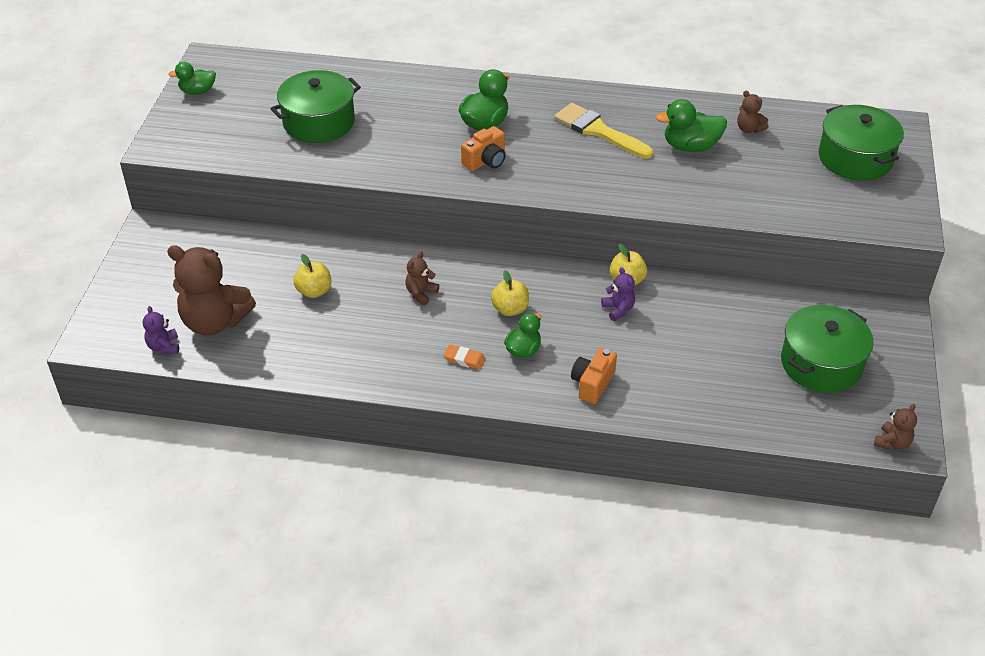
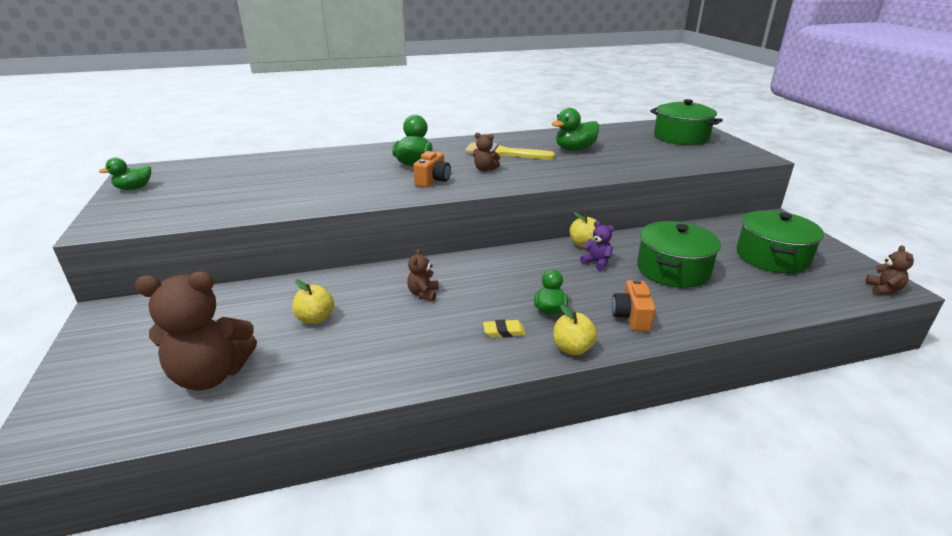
camera: 25 degrees left, 15 degrees down
purple teddy bear [143,306,179,354] -> none
green pot [271,70,361,143] -> green pot moved to [637,221,721,288]
orange eraser [444,345,486,370] -> yellow eraser [483,320,526,338]
yellow apple [491,270,529,316] -> yellow apple moved to [553,305,597,355]
brown teddy bear [737,91,768,133] -> brown teddy bear moved to [473,133,500,172]

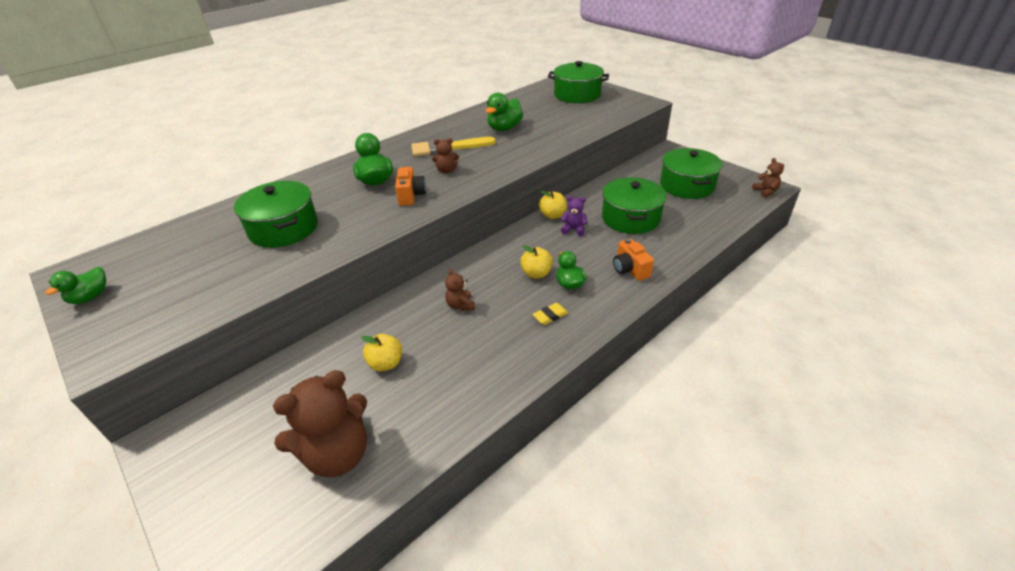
camera: 25 degrees left, 10 degrees up
yellow apple [553,305,597,355] -> yellow apple moved to [520,245,553,278]
none -> green pot [234,181,318,248]

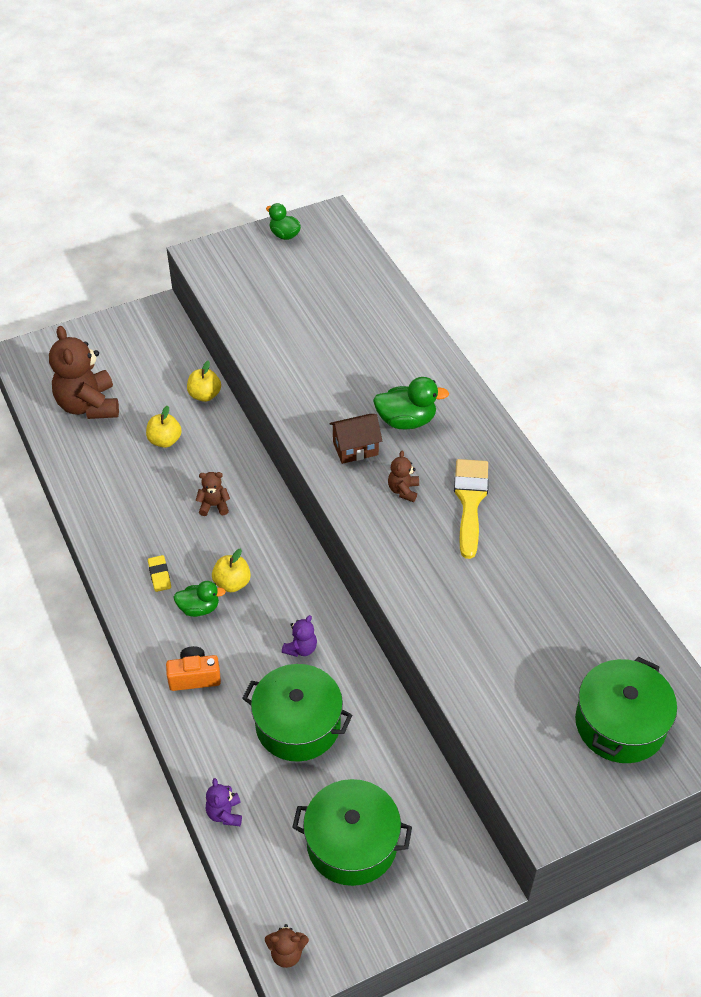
camera: 105 degrees right, 10 degrees up
green pot [234,181,318,248] -> none
orange camera [395,167,426,206] -> brown house [329,414,382,464]
green duck [485,93,523,131] -> none
yellow apple [539,191,567,219] -> yellow apple moved to [187,361,221,402]
none -> purple teddy bear [206,778,242,826]

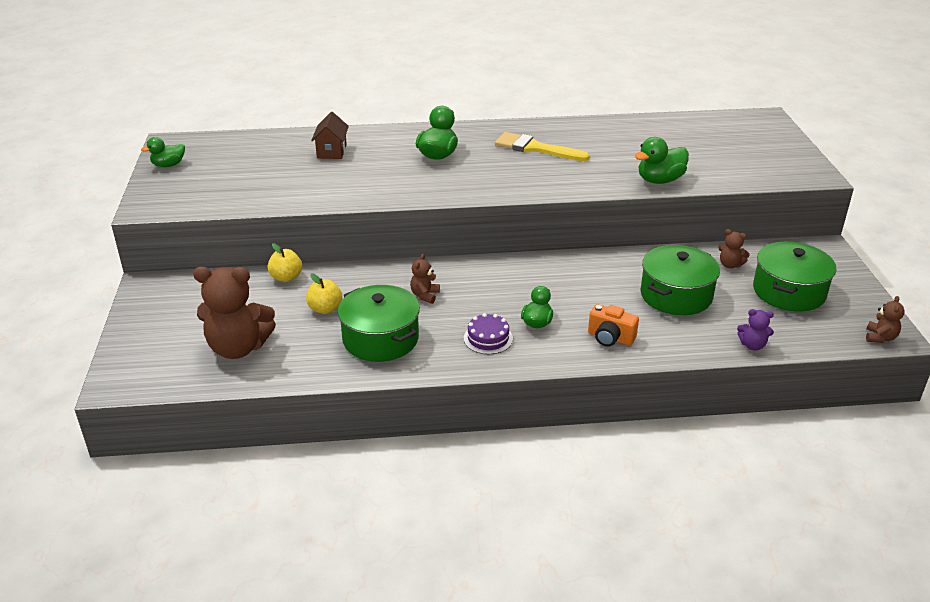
camera: 70 degrees left, 15 degrees down
yellow eraser [148,555,171,592] -> purple cake [464,313,513,354]
orange camera [166,646,221,691] -> orange camera turned 75 degrees counterclockwise [588,304,639,347]
yellow apple [212,549,251,592] -> none
purple teddy bear [282,615,317,657] -> none
brown house [329,414,382,464] -> brown house moved to [311,112,349,159]
brown teddy bear [388,451,419,502] -> brown teddy bear moved to [719,229,750,268]
green pot [575,657,677,763] -> green pot moved to [338,285,420,362]
none -> green duck [635,137,689,184]

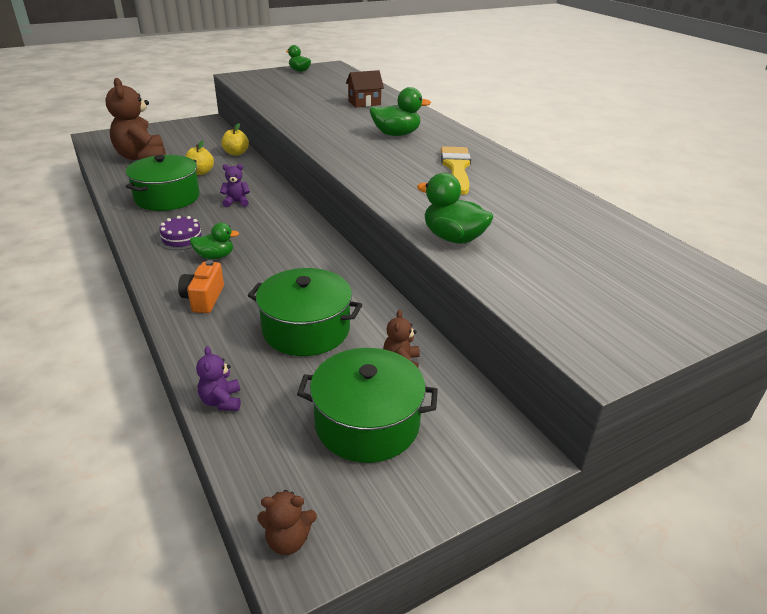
camera: 65 degrees right, 0 degrees up
brown teddy bear [410,254,440,304] -> purple teddy bear [220,164,250,207]

